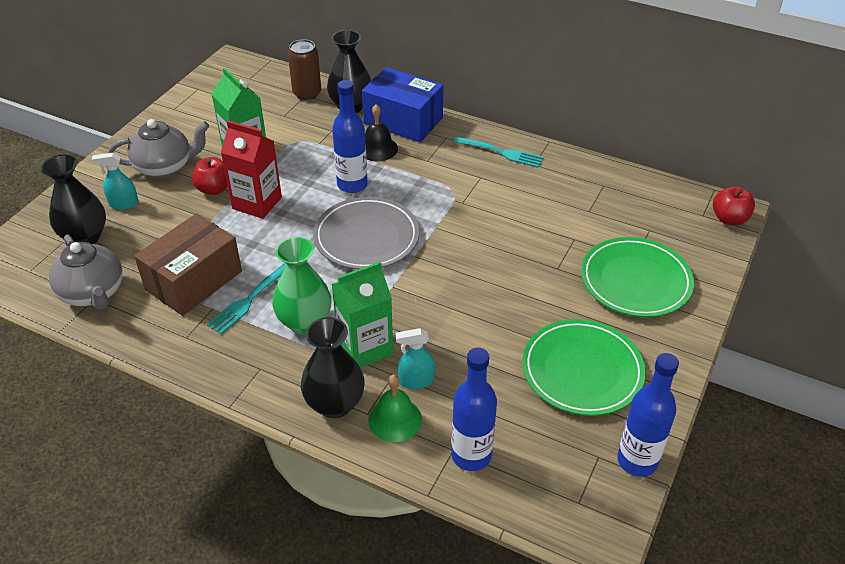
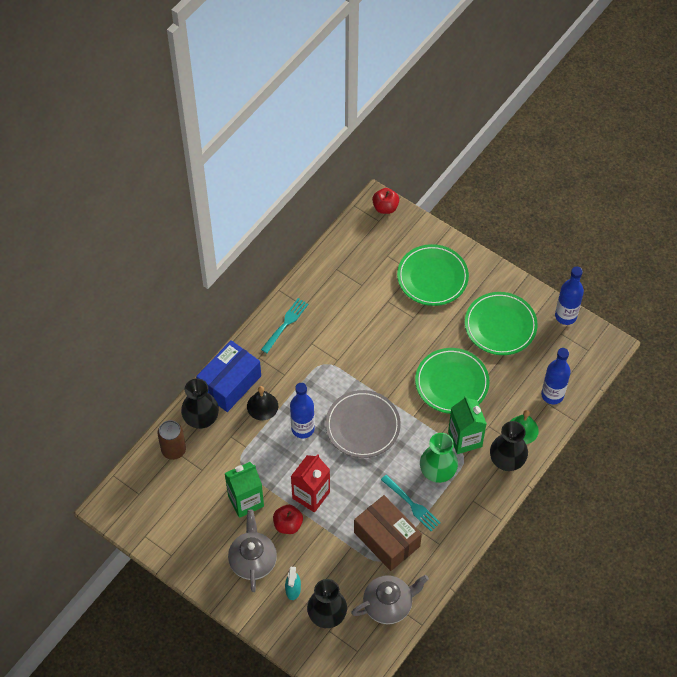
camera: 80 degrees left, 15 degrees up
turquoise spray bottle [396,328,435,389] -> none
none -> green plate [415,348,490,414]

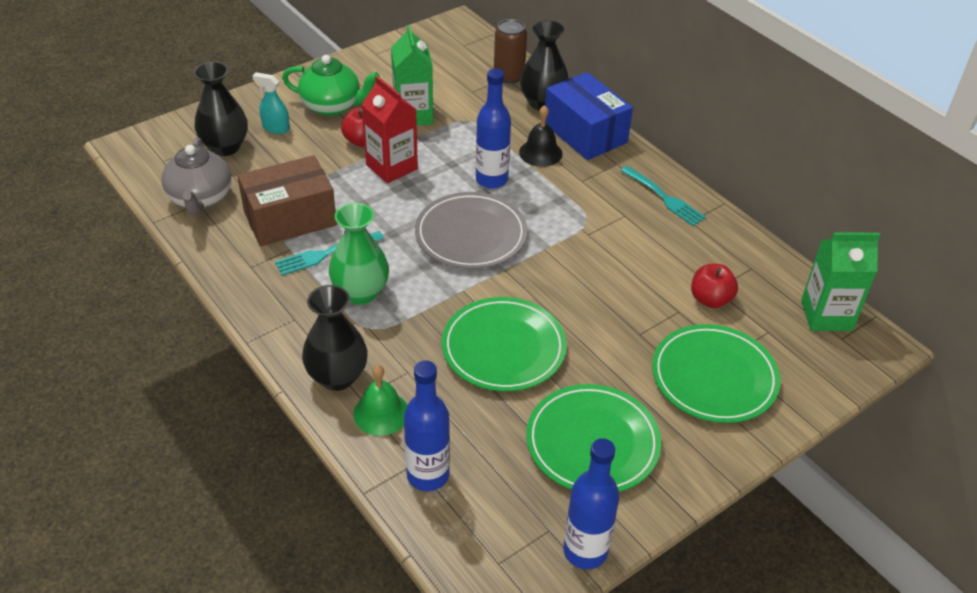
camera: 105 degrees right, 15 degrees down
grey teapot [228,510,277,592] -> green teapot [282,55,380,116]
red apple [372,188,399,214] -> red apple moved to [691,264,738,308]
green carton [448,396,487,454] -> green carton moved to [801,232,880,331]

